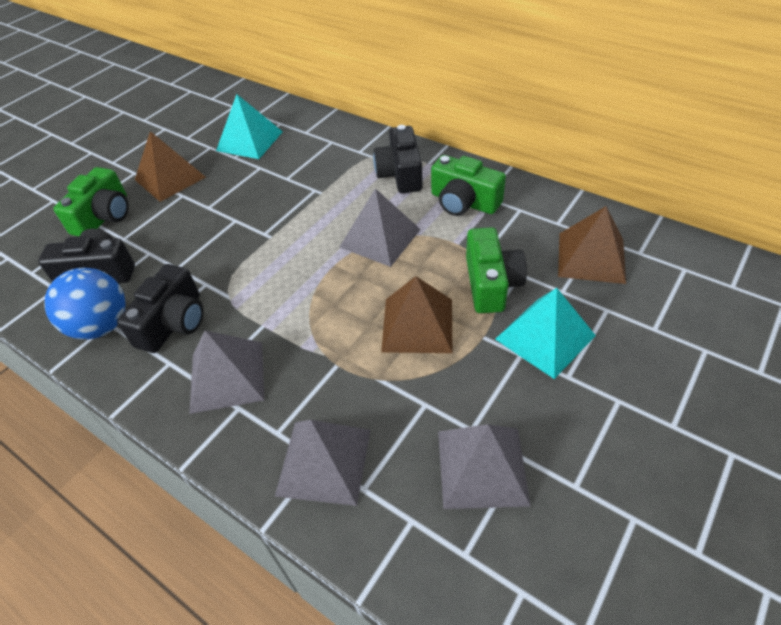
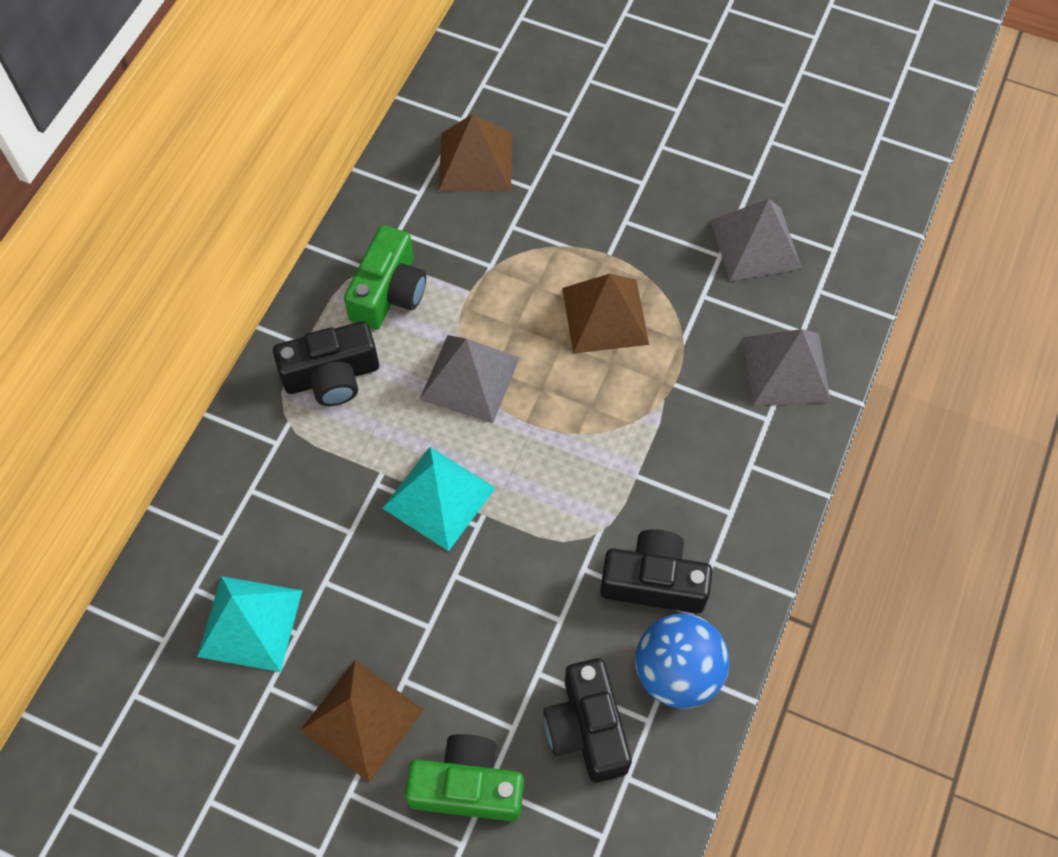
camera: 105 degrees left, 15 degrees up
grey pyramid [190,330,264,414] -> none
green camera [466,227,527,313] -> none
turquoise pyramid [495,288,596,379] -> turquoise pyramid moved to [382,447,495,551]

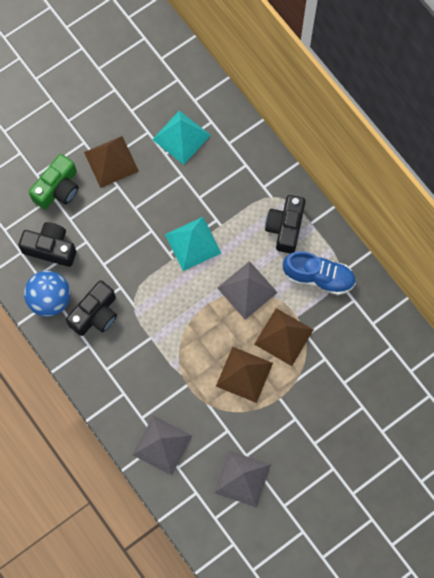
camera: 120 degrees right, 10 degrees up
green camera [344,225,426,330] -> blue shoe [283,251,356,295]
brown pyramid [438,114,512,192] -> brown pyramid moved to [254,308,313,366]

